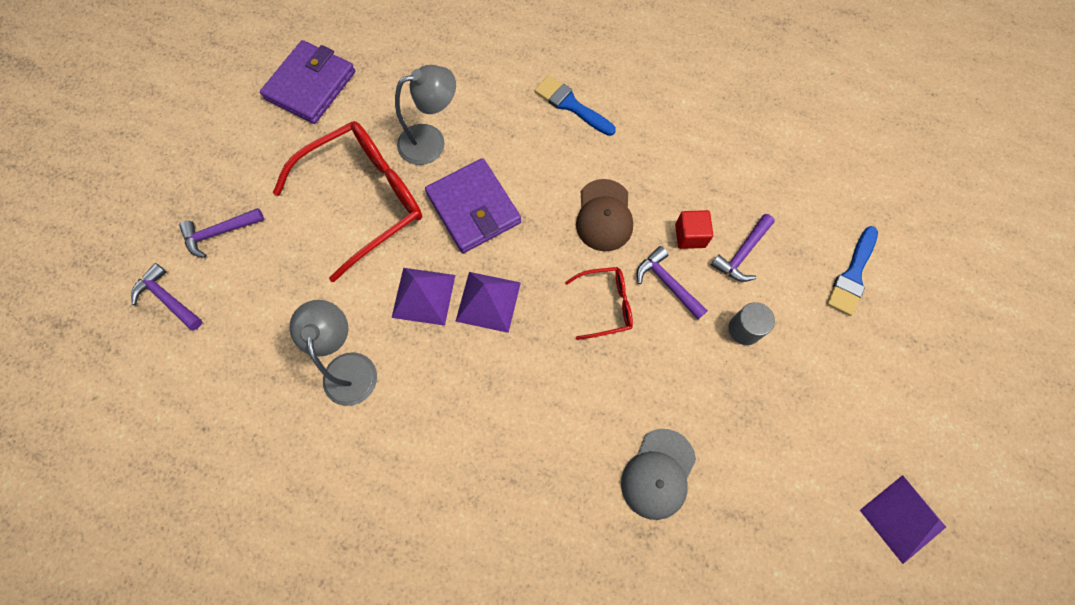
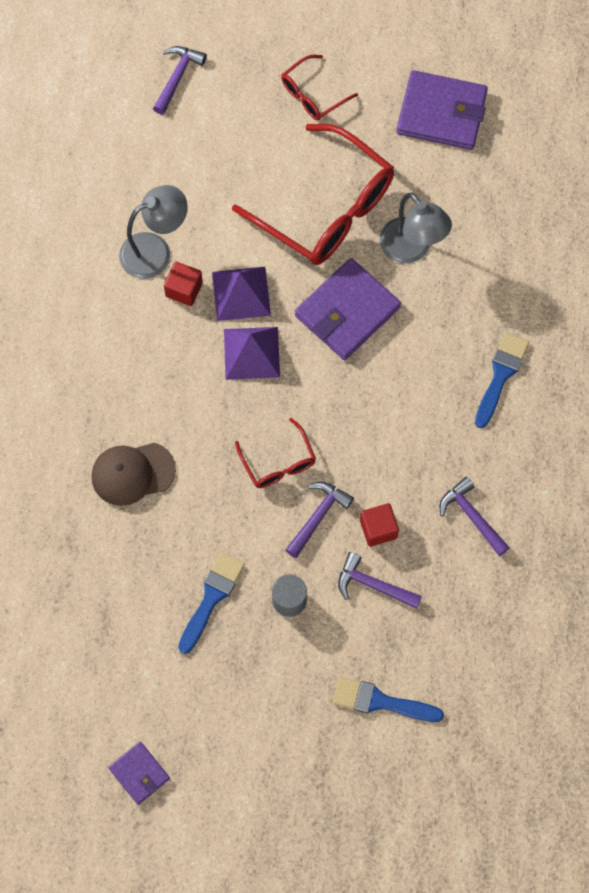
camera: 75 degrees right, 0 degrees up
purple hammer [179,208,264,258] -> purple hammer moved to [440,477,510,556]
brown cap [576,179,633,251] -> brown cap moved to [91,443,176,506]
grey cap [621,429,696,520] -> none
purple pyramid [860,475,946,564] -> purple wallet [109,742,170,805]
none -> red cube [164,262,203,306]
none -> blue brush [178,552,245,654]
none -> red glasses [281,55,358,121]

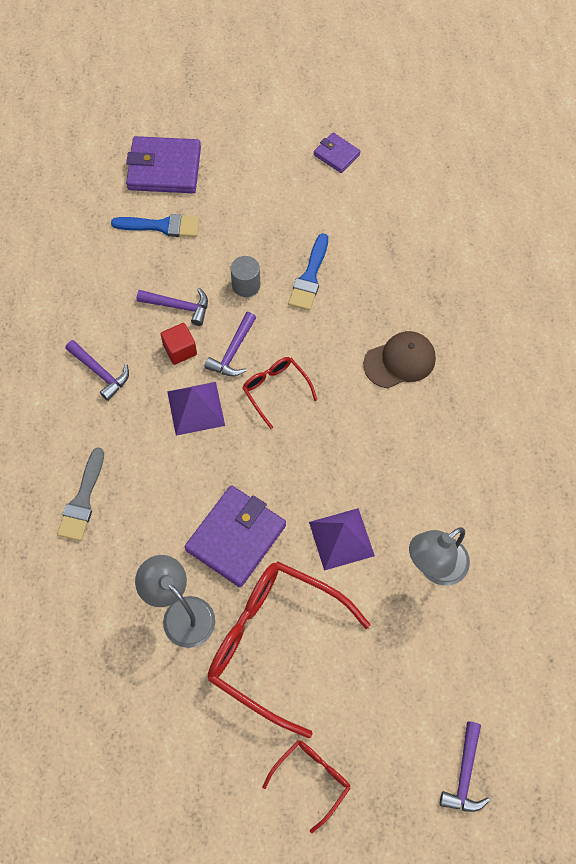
camera: 170 degrees right, 5 degrees down
red cube [164,262,203,306] -> none
purple pyramid [224,327,280,380] -> purple pyramid moved to [167,382,225,436]
purple wallet [397,70,488,150] -> purple wallet moved to [126,136,201,193]
blue brush [475,332,529,428] -> grey brush [57,447,104,541]

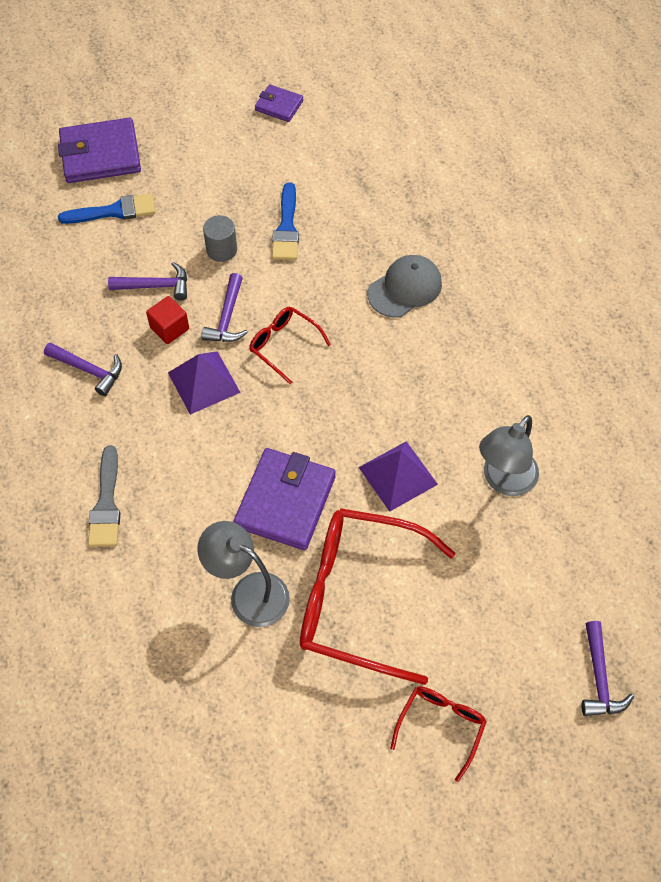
camera: 15 degrees left, 5 degrees down
brown cap [363,331,436,388] -> grey cap [368,255,442,318]

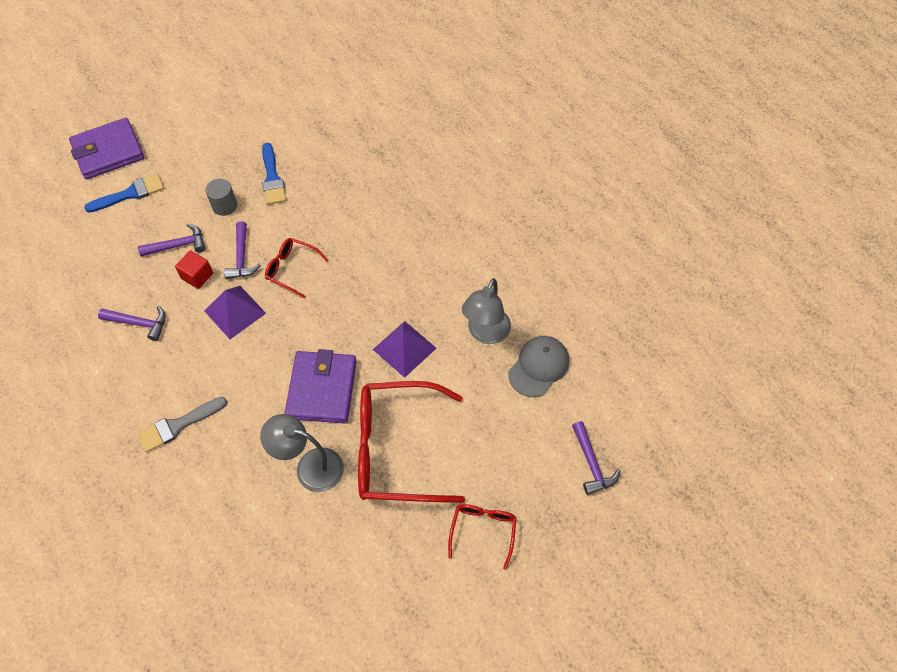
camera: 15 degrees left, 0 degrees up
grey brush [88,445,120,547] -> grey brush turned 75 degrees clockwise [138,397,227,452]
purple wallet [255,84,303,122] -> none
grey cap [368,255,442,318] -> grey cap moved to [508,336,569,397]

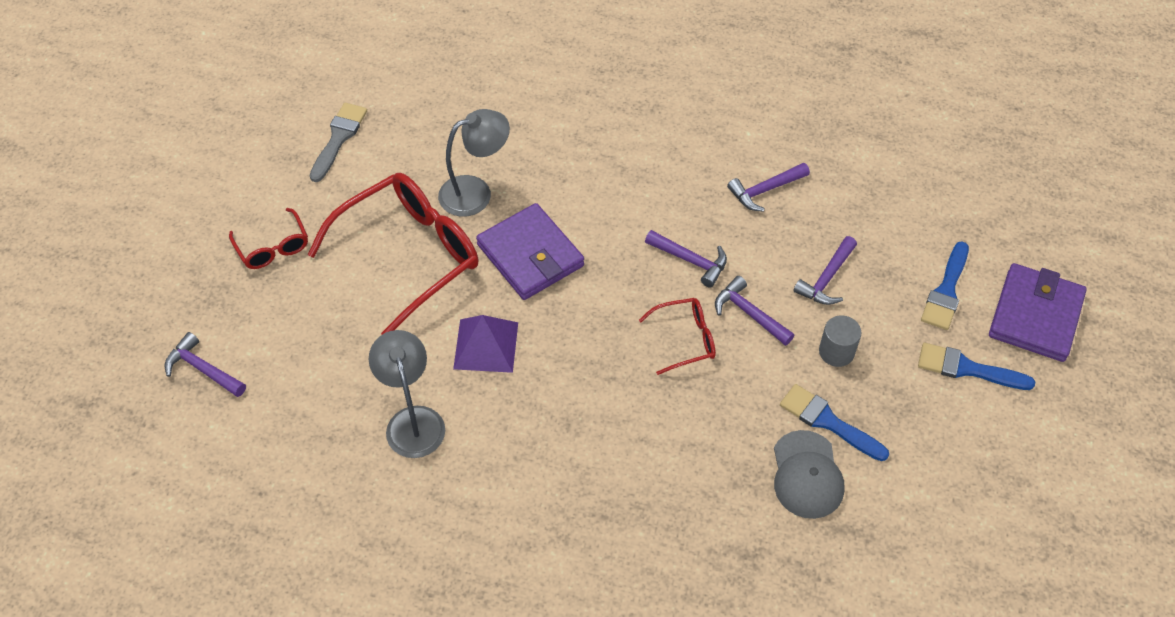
camera: 140 degrees right, 5 degrees down
grey brush [138,397,227,452] -> grey brush moved to [310,103,367,182]
red cube [175,251,213,289] -> none
purple pyramid [204,286,266,339] -> purple hammer [645,230,727,288]
grey cap [508,336,569,397] -> grey cap moved to [774,430,845,519]
none -> blue brush [918,343,1035,390]

